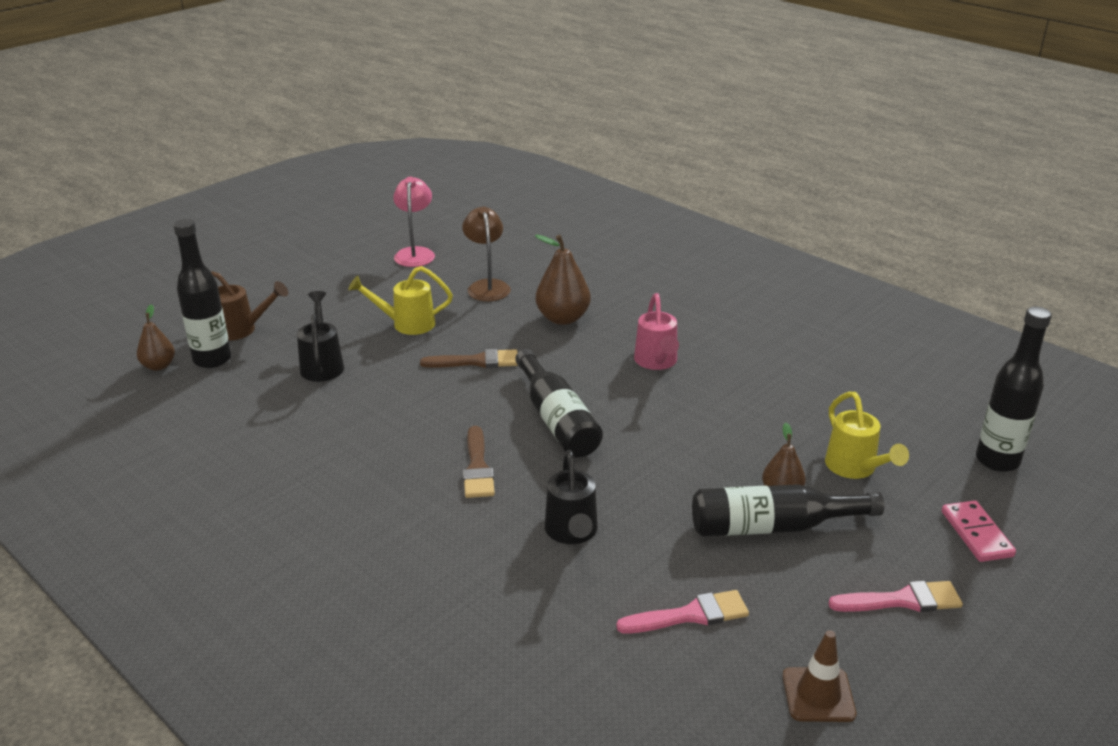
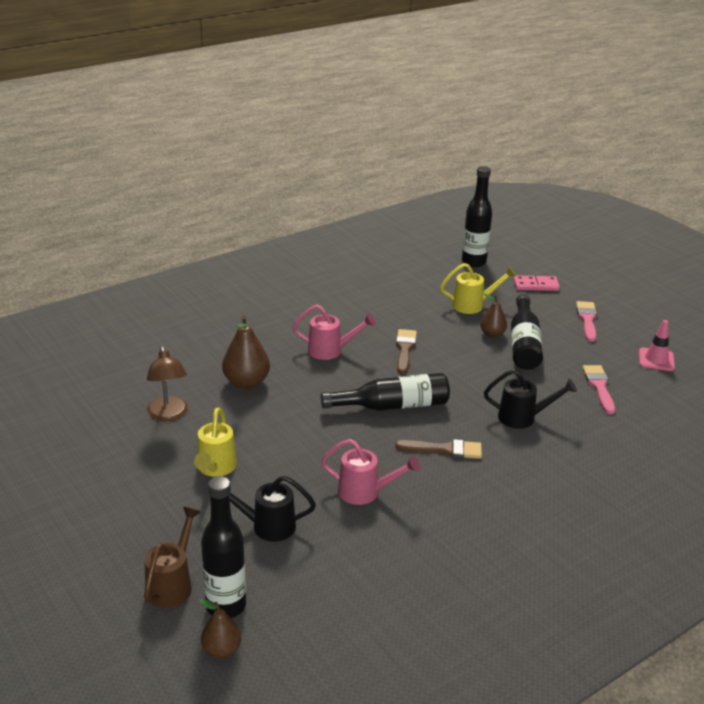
camera: 80 degrees left, 0 degrees up
pink lamp [393,177,435,267] -> none
brown brush [420,349,518,368] -> brown brush moved to [396,329,417,374]
brown lamp [462,206,511,301] -> brown lamp turned 105 degrees counterclockwise [147,346,188,421]
brown traffic cone [782,630,856,722] -> pink traffic cone [639,320,675,371]
none -> pink watering can [321,439,420,505]

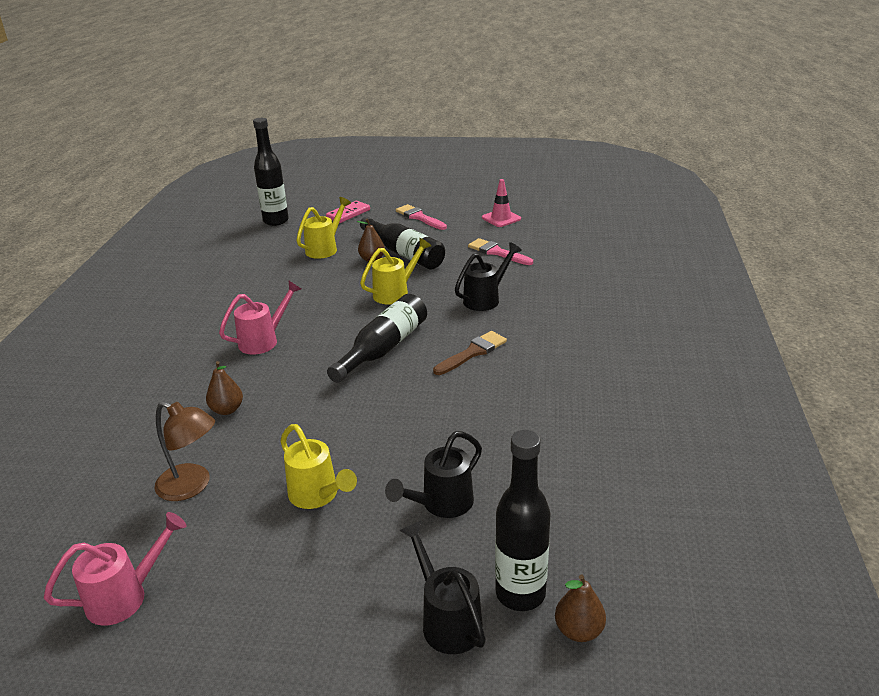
camera: 45 degrees left, 0 degrees up
brown watering can [144,507,201,608] -> black watering can [399,520,486,654]
brown pear [222,316,270,389] -> brown pear [206,361,243,415], size x0.61
pink watering can [321,439,420,505] -> pink watering can moved to [44,512,186,626]
brown brush [396,329,417,374] -> none
none -> yellow watering can [360,238,431,305]

